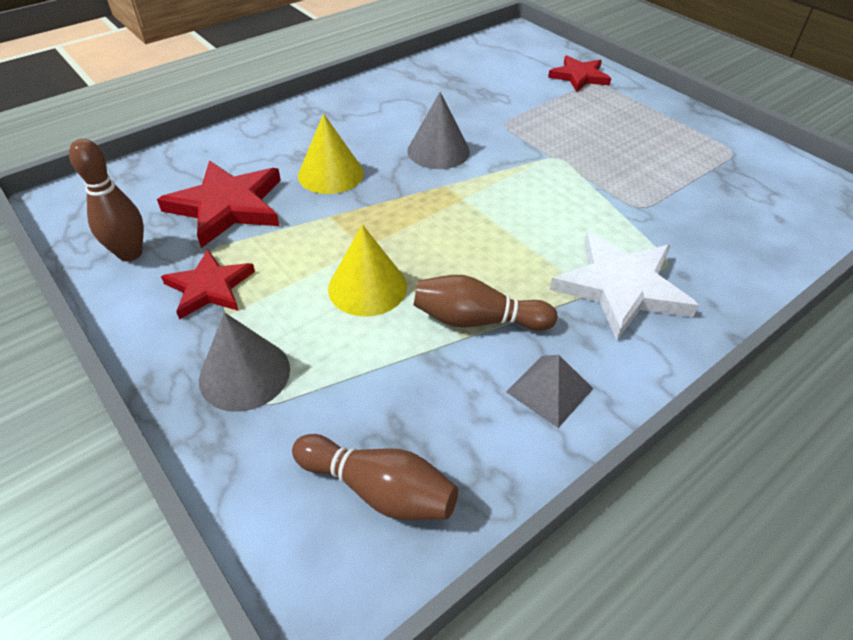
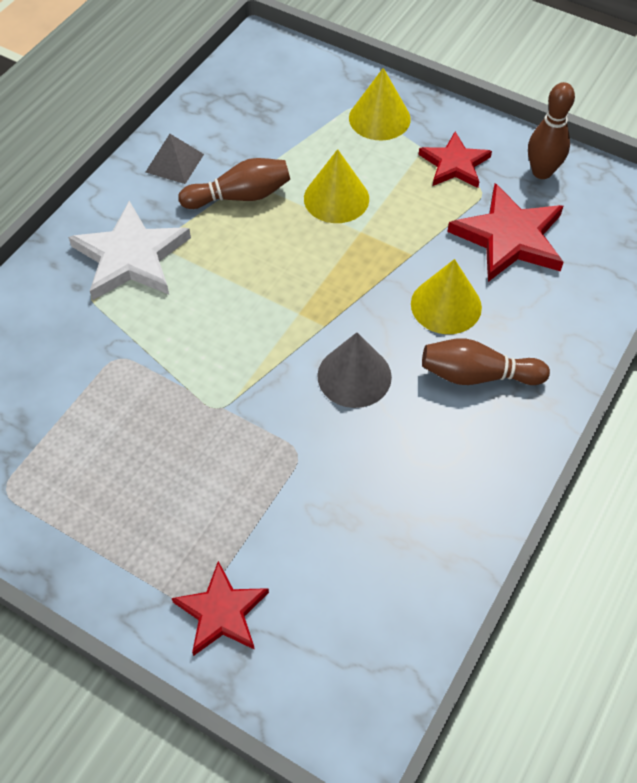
camera: 160 degrees right, 10 degrees up
grey cone [199,312,290,412] -> yellow cone [349,68,411,140]
brown bowling pin [292,434,458,520] -> brown bowling pin moved to [422,338,550,385]

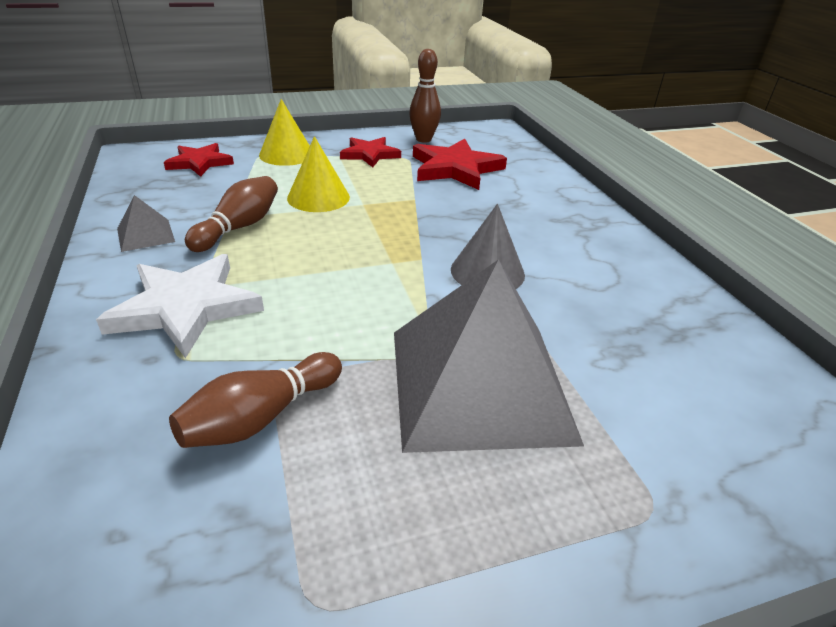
camera: 50 degrees left, 20 degrees down
red star [172,561,269,656] -> red star moved to [164,143,234,177]
yellow cone [411,259,482,334] -> none
brown bowling pin [422,338,550,385] -> brown bowling pin moved to [169,352,342,448]
none -> grey pyramid [394,259,584,453]

